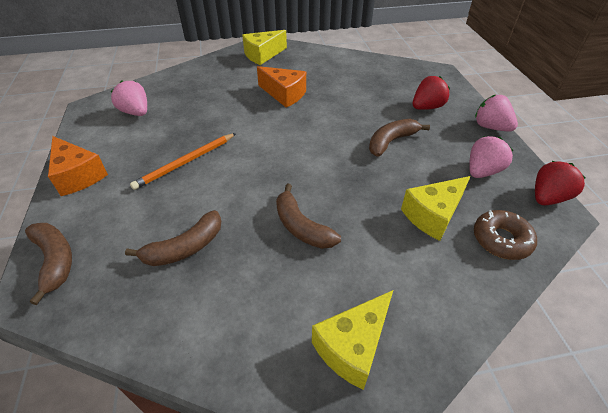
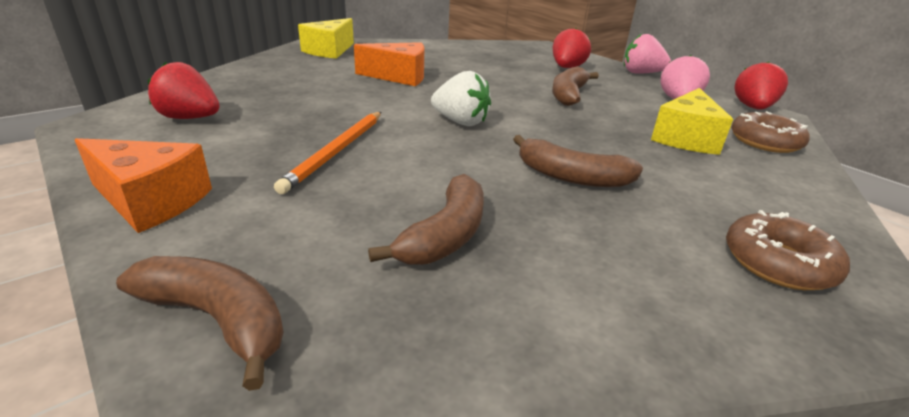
camera: 30 degrees left, 15 degrees down
pink strawberry [111,81,147,116] -> red strawberry [148,62,220,119]
yellow cheese [312,290,393,390] -> brown donut [726,210,850,290]
none -> white strawberry [431,71,491,126]

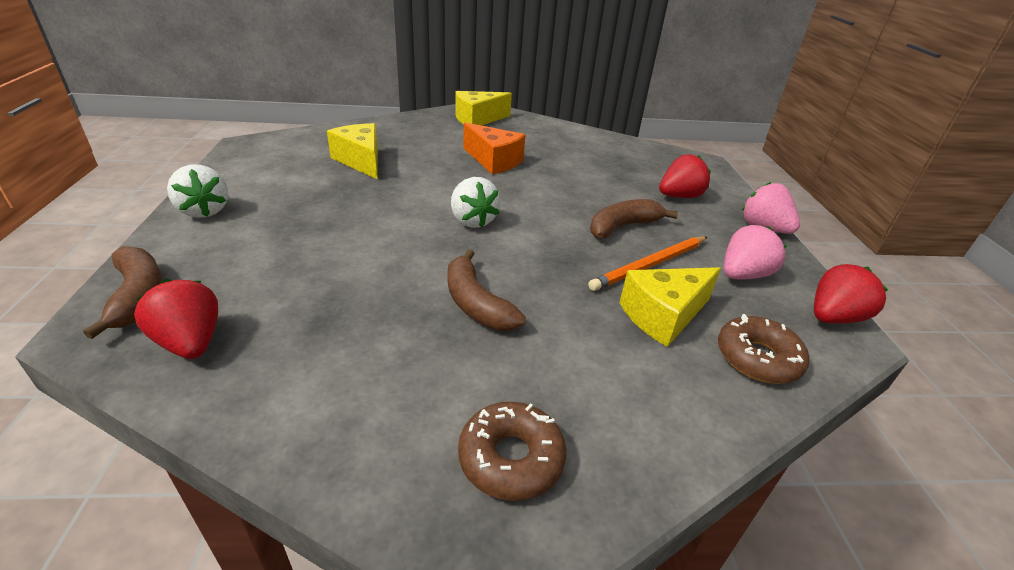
camera: 35 degrees right, 5 degrees up
orange cheese [75,138,212,233] -> white strawberry [167,164,228,218]
red strawberry [148,62,220,119] -> red strawberry moved to [134,279,218,359]
orange pencil [274,112,381,194] -> orange pencil moved to [588,236,707,291]
brown banana [368,174,484,265] -> none
none -> yellow cheese [327,123,378,179]

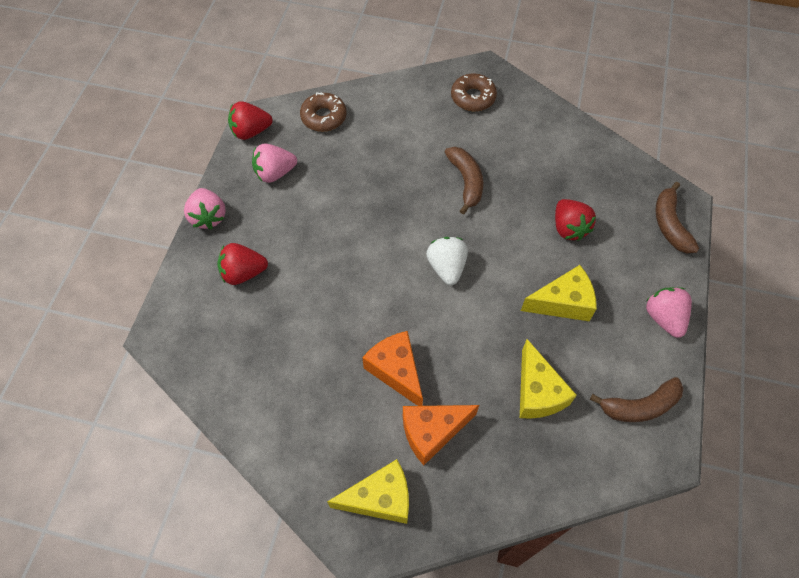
camera: 160 degrees left, 25 degrees up
red strawberry [134,279,218,359] -> red strawberry moved to [555,199,596,241]
white strawberry [167,164,228,218] -> pink strawberry [646,287,692,338]
orange pencil [588,236,707,291] -> none
brown banana [590,199,678,238] -> brown banana moved to [590,377,683,422]
yellow cheese [619,267,721,347] -> yellow cheese moved to [521,265,597,321]
none -> orange cheese [403,405,479,465]

